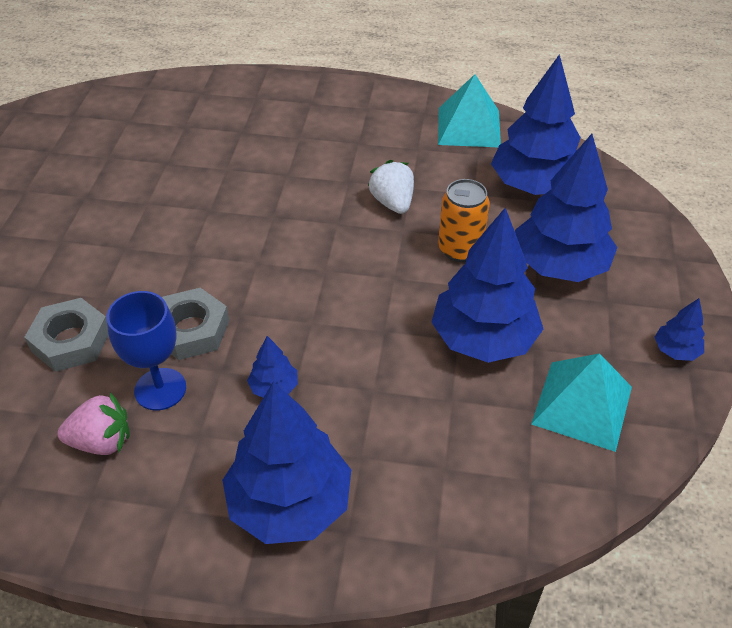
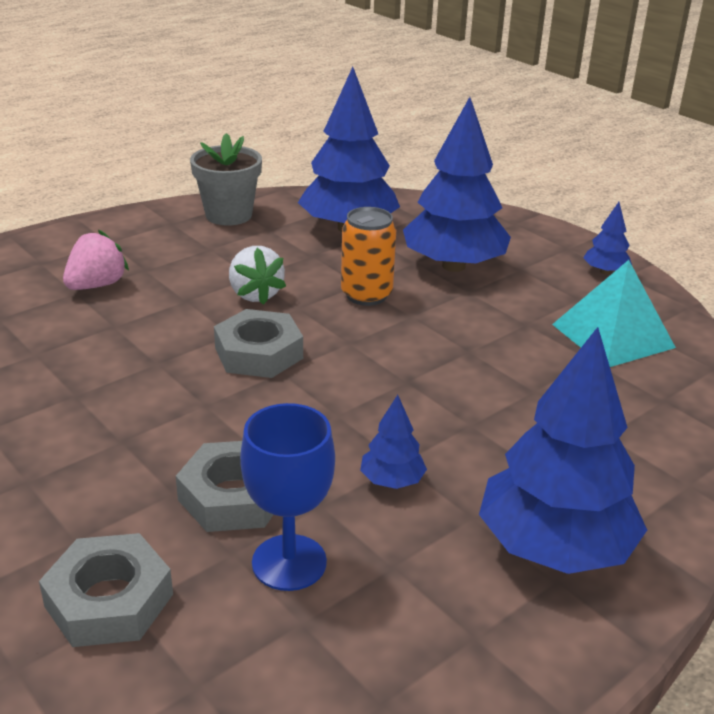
camera: 50 degrees left, 15 degrees down
pink strawberry [57,393,130,455] -> pink strawberry moved to [63,230,129,290]
white strawberry [368,160,414,214] -> white strawberry turned 135 degrees counterclockwise [229,246,286,305]
blue tree [431,208,543,363] -> none
turquoise pyramid [438,74,501,147] -> grey flower pot [190,133,262,226]
none -> grey nut [214,309,303,378]

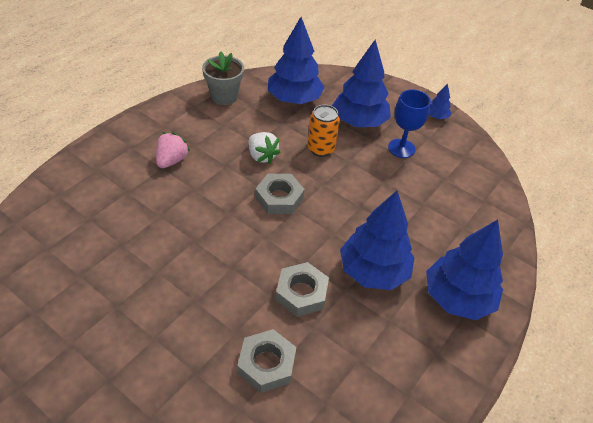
camera: 15 degrees left, 15 degrees up
blue goblet [240,403,335,591] -> blue goblet moved to [388,89,431,158]
blue tree [360,395,427,489] -> blue tree [340,191,415,290], size x2.25
turquoise pyramid [552,260,676,367] -> none

